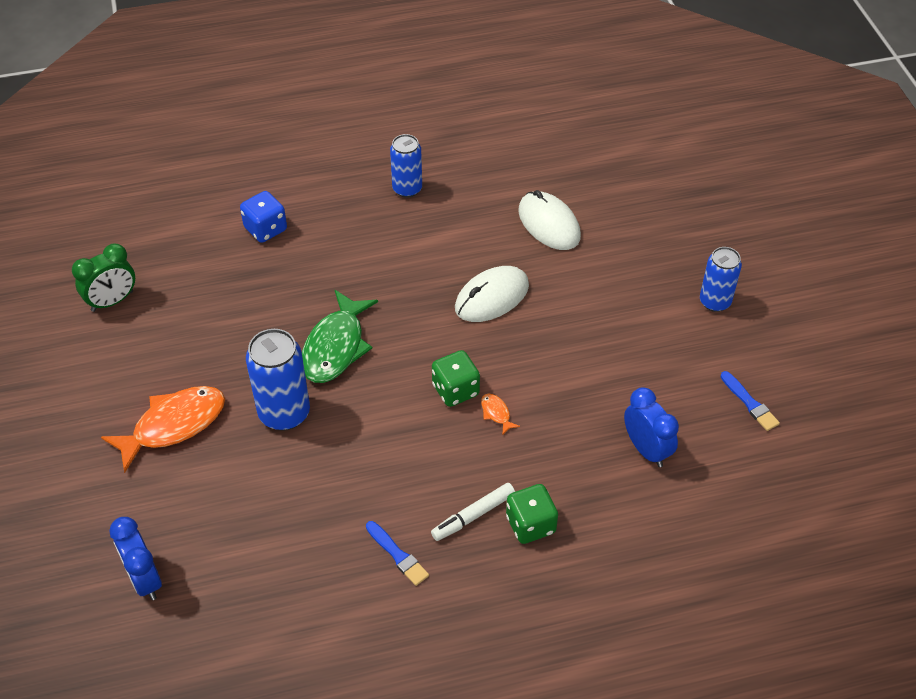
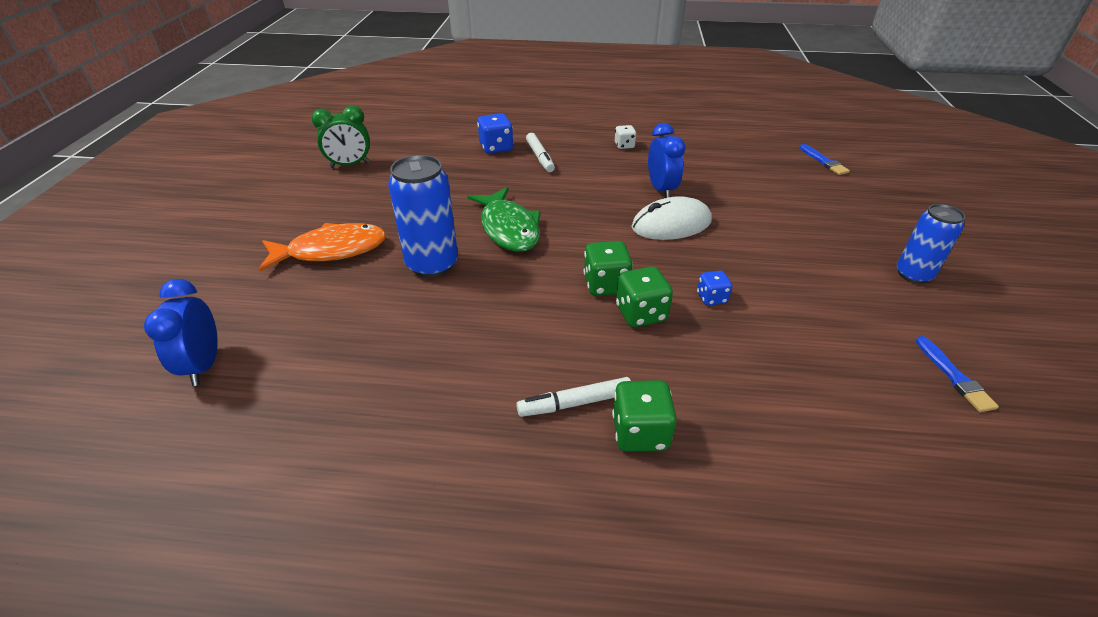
camera: 20 degrees right, 10 degrees down
green fish [302,290,378,383] -> green fish turned 60 degrees counterclockwise [467,187,541,252]
blue brush [366,521,429,586] -> blue brush moved to [800,144,850,175]
blue can [390,134,422,198] -> white dice [615,125,637,149]
orange fish [481,394,520,434] -> green dice [616,267,673,327]
white mouse [518,190,581,250] -> none
blue clock [624,387,679,467] -> blue clock moved to [648,123,685,198]
none -> white marker [526,133,555,172]
none -> blue dice [697,270,732,306]

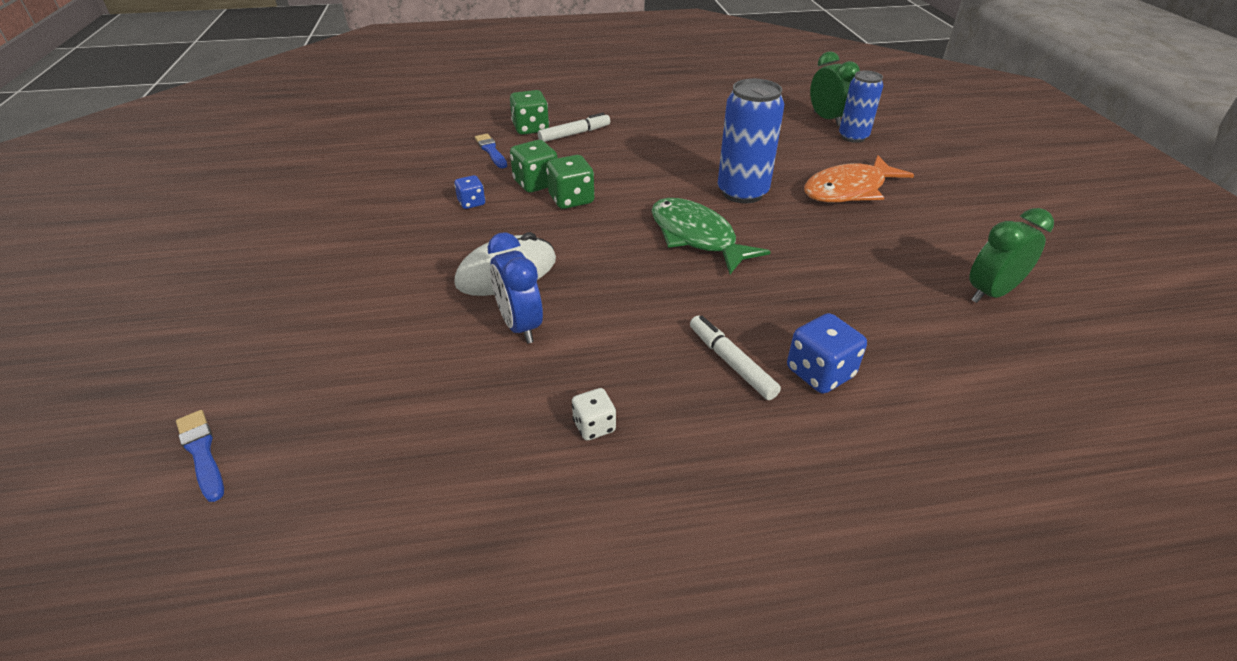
camera: 165 degrees right, 0 degrees up
blue clock [144,279,218,386] -> green clock [810,51,860,126]
blue can [896,204,965,284] -> blue can moved to [839,71,883,143]
blue brush [916,336,999,412] -> blue brush moved to [475,134,507,168]

